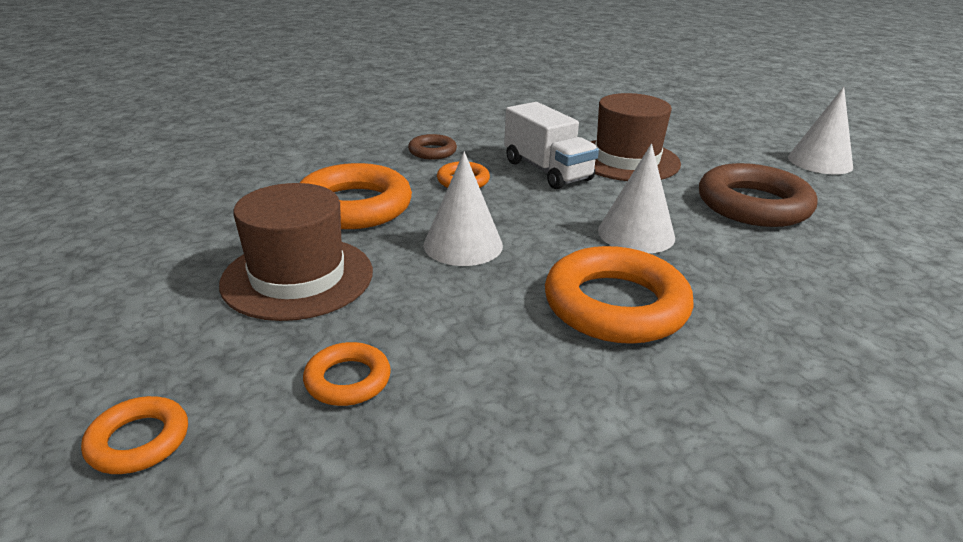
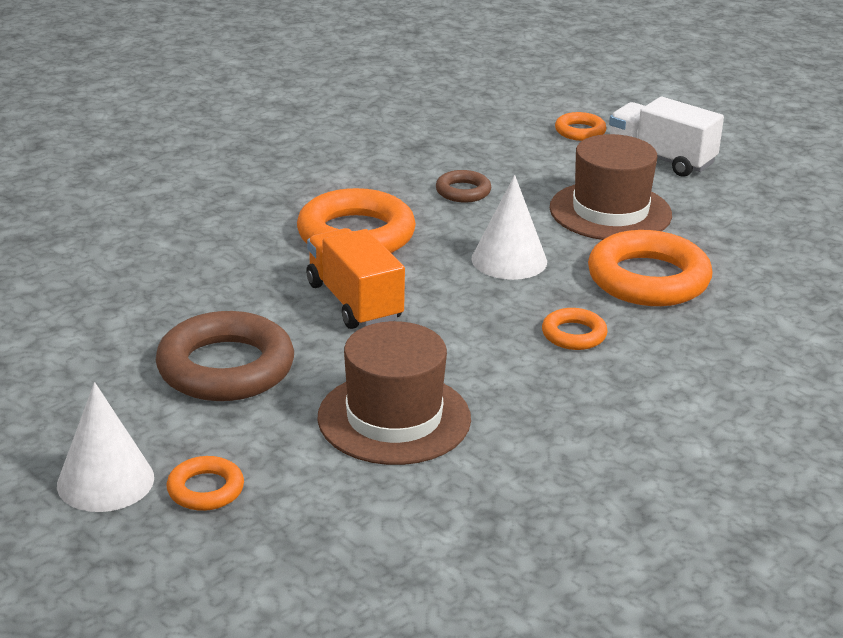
camera: 160 degrees right, 0 degrees up
orange ring [303,342,391,406] -> orange ring moved to [166,456,244,511]
brown ring [408,134,457,159] -> brown ring moved to [436,170,491,203]
white truck [504,102,599,189] -> white truck moved to [609,97,724,177]
white cone [598,144,675,253] -> orange truck [306,228,405,329]

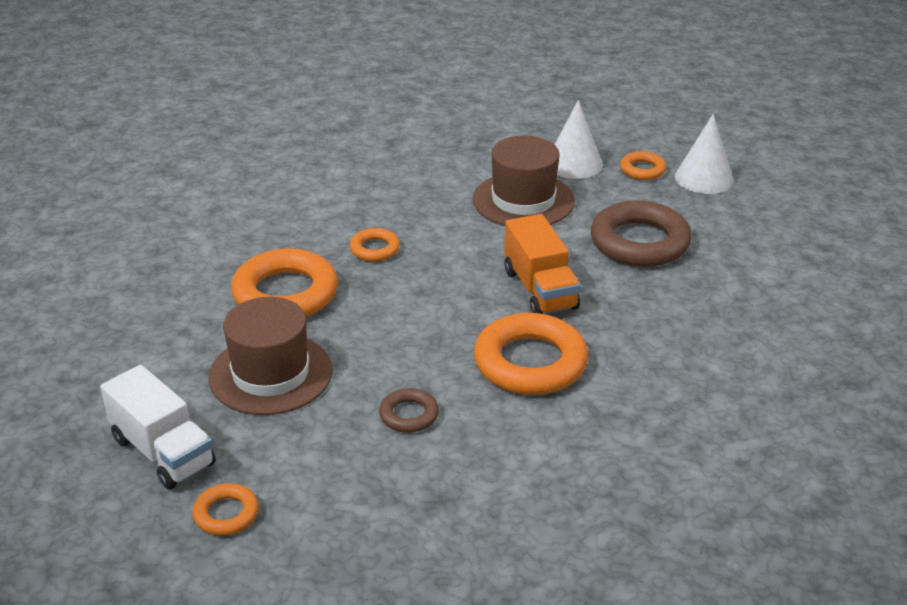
camera: 170 degrees left, 5 degrees up
white cone [472,175,547,280] -> white cone moved to [554,100,603,179]

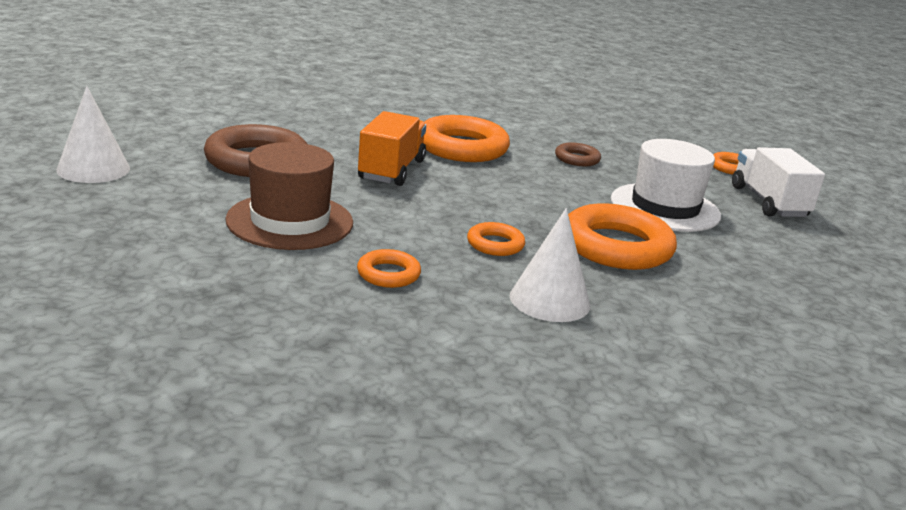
camera: 150 degrees left, 10 degrees down
brown hat [208,297,333,415] -> white hat [611,139,721,232]
white cone [554,100,603,179] -> white cone moved to [510,208,590,322]
orange ring [620,151,666,180] -> orange ring moved to [357,249,421,288]

